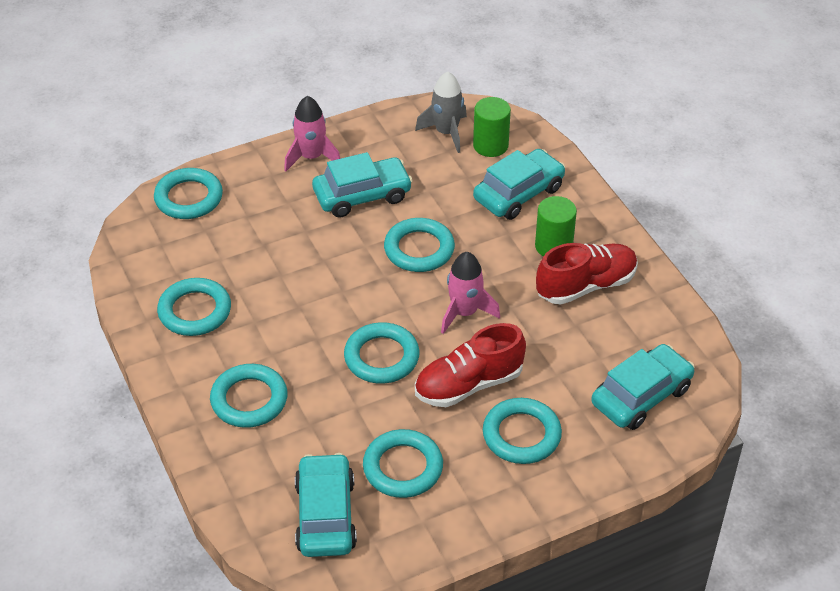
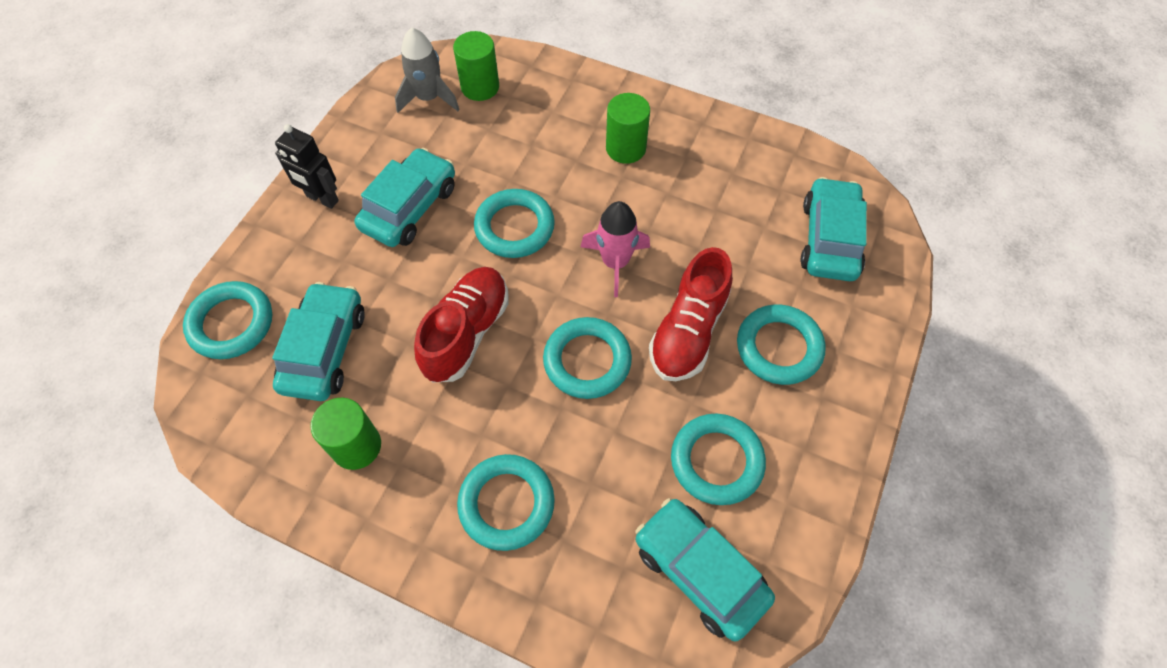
camera: 40 degrees left, 15 degrees up
turquoise ring [157,278,231,336] -> green cylinder [310,398,381,470]
pink rocket [284,96,340,171] -> black robot [275,124,339,209]
turquoise car [473,149,565,220] -> turquoise car moved to [272,282,365,401]
red shoe [536,243,638,305] -> red shoe moved to [414,267,509,383]

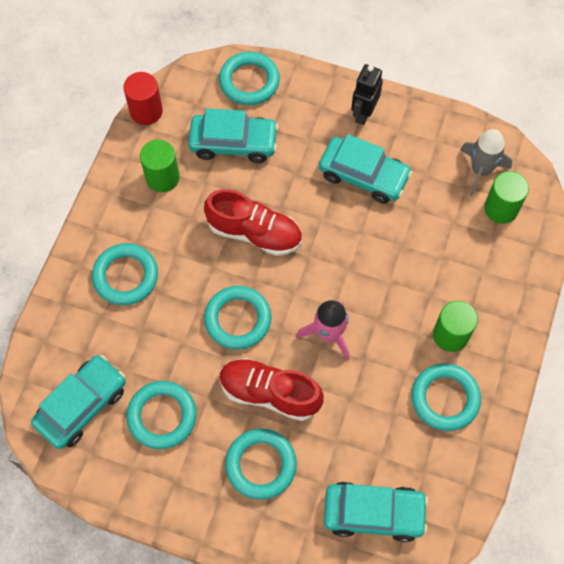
camera: 85 degrees right, 5 degrees up
turquoise ring [474,189,555,258] -> turquoise ring moved to [411,363,481,431]
none -> red cylinder [123,72,163,125]

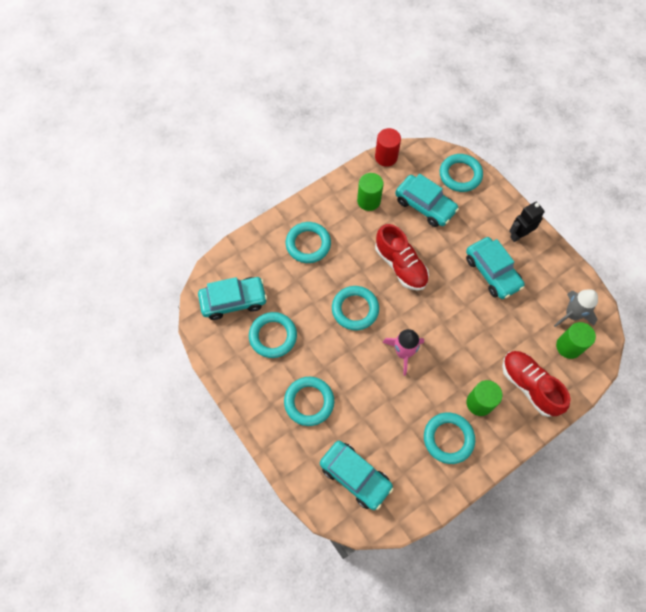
camera: 35 degrees right, 0 degrees up
red shoe [219,358,324,421] -> red shoe moved to [502,351,570,417]

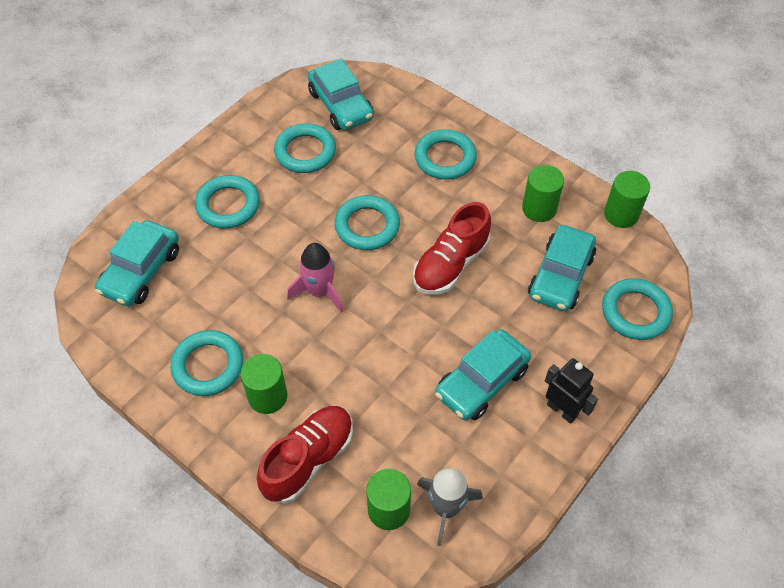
camera: 75 degrees right, 10 degrees down
red cylinder [375,128,401,167] -> green cylinder [604,171,650,228]

